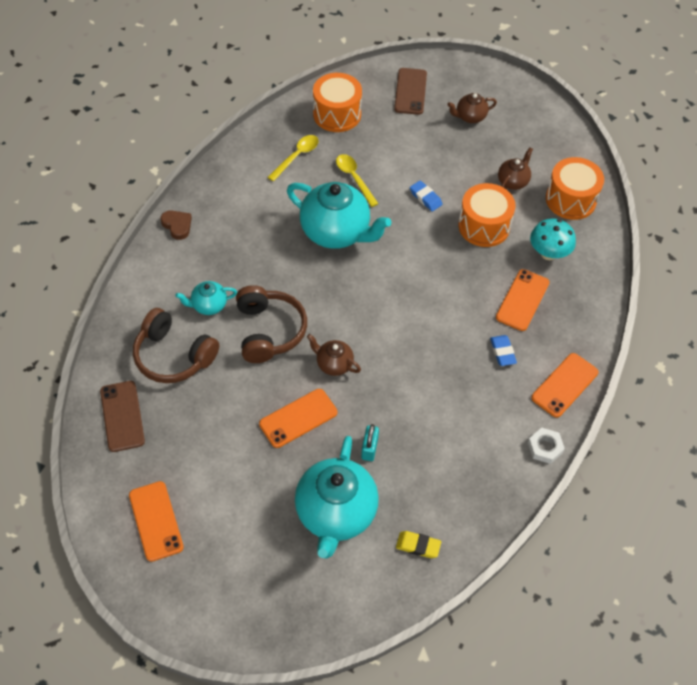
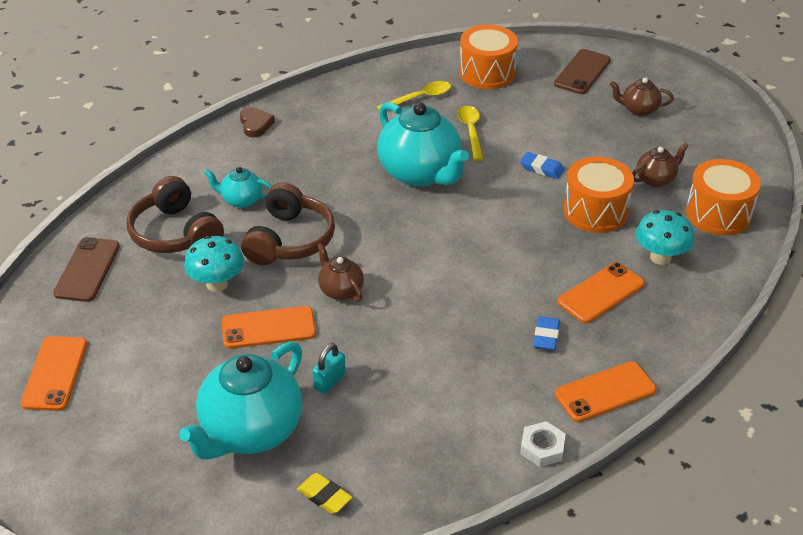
camera: 25 degrees right, 15 degrees down
blue eraser [410,180,443,212] -> blue eraser turned 45 degrees counterclockwise [520,152,565,179]
none -> turquoise mushroom [184,236,244,292]

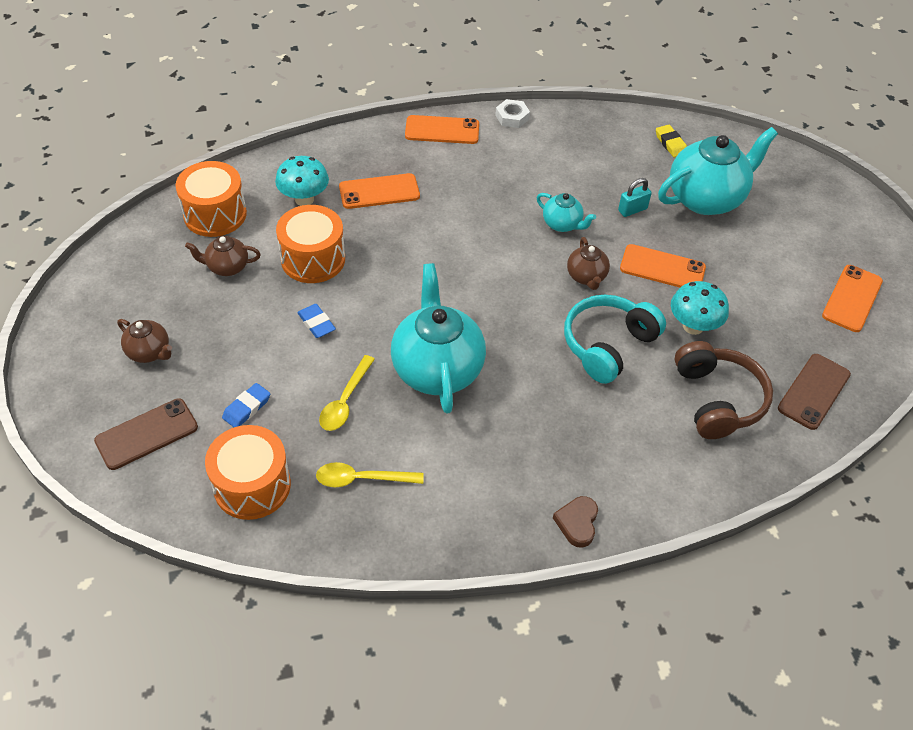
camera: 155 degrees left, 10 degrees up
turquoise teapot [204,167,272,208] -> turquoise teapot moved to [537,193,596,232]
brown headphones [241,182,335,265] -> turquoise headphones [564,295,666,384]
blue eraser [533,316,560,350] -> blue eraser moved to [222,383,270,427]

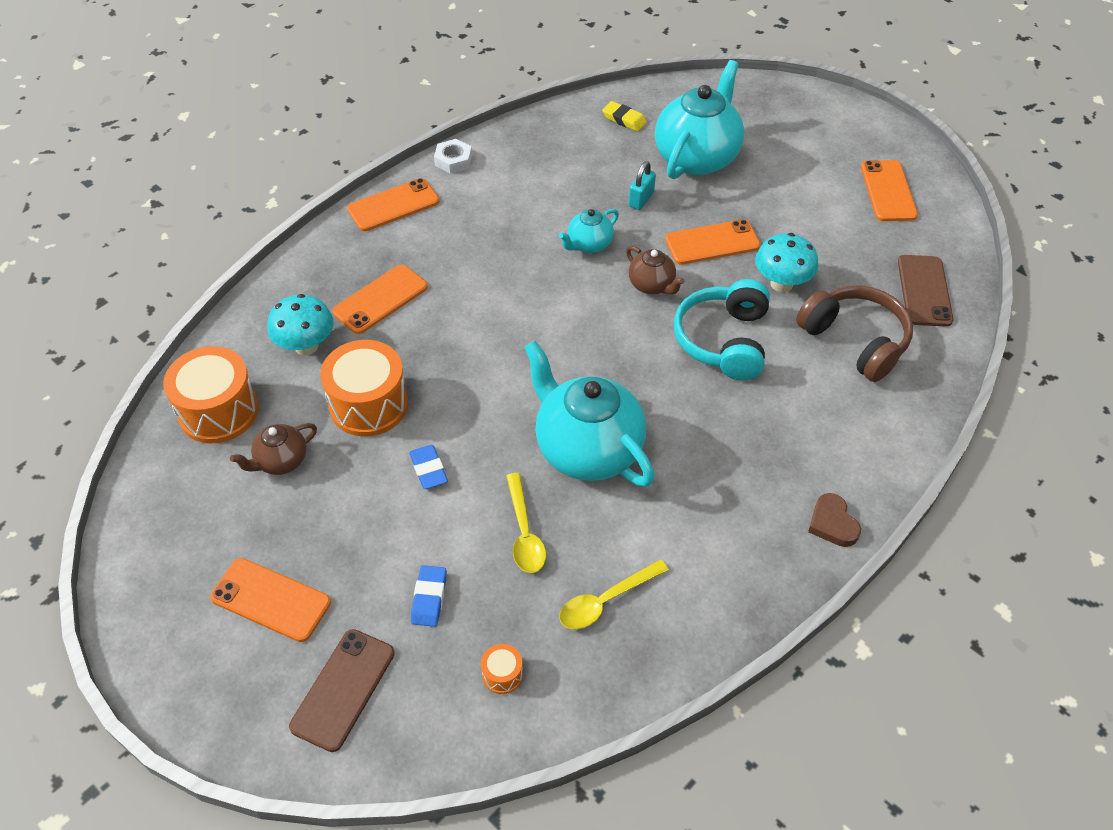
camera: 30 degrees left, 0 degrees up
brown teapot [117,319,172,363] -> orange phone [210,558,331,642]
orange drum [205,425,291,520] -> orange drum [481,644,523,694], size x0.44
blue eraser [297,304,336,338] -> blue eraser turned 45 degrees clockwise [409,445,448,489]
turquoise teapot [537,193,596,232] -> turquoise teapot turned 135 degrees clockwise [559,209,619,253]

